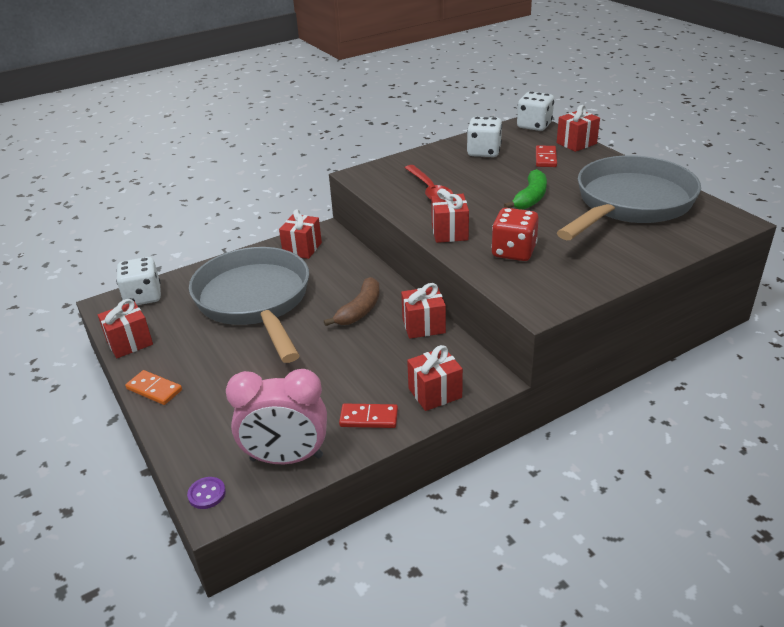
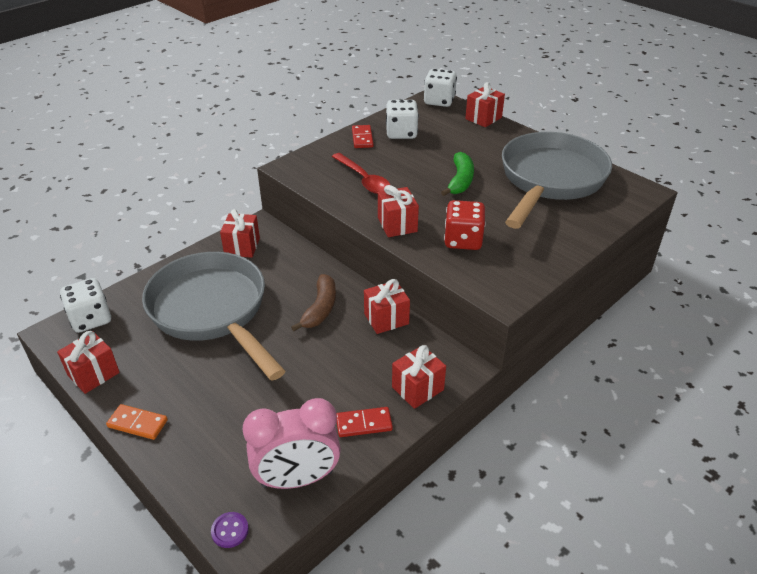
camera: 15 degrees left, 5 degrees up
red domino [536,146,557,167] -> red domino moved to [352,125,374,148]

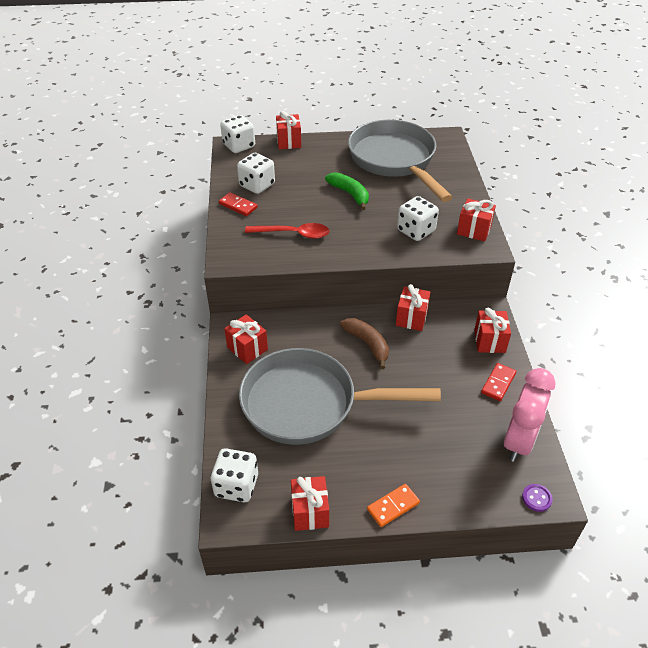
camera: 50 degrees left, 5 degrees up
red gift [378,185,419,237] -> red gift moved to [457,198,496,241]
red dice [444,200,486,250] -> white dice [397,196,439,241]

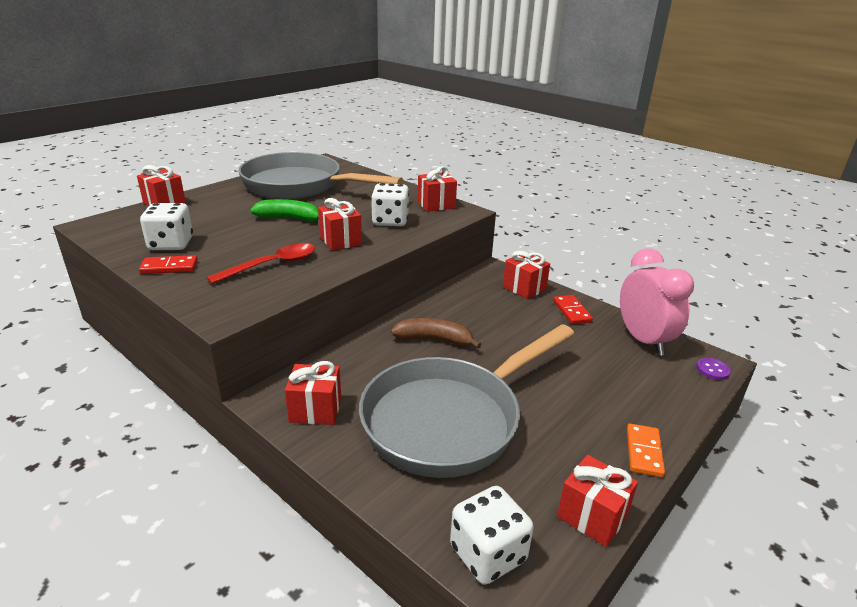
camera: 45 degrees left, 15 degrees down
white dice [220,115,255,153] -> none
red gift [396,284,431,331] -> red gift moved to [318,198,362,251]

